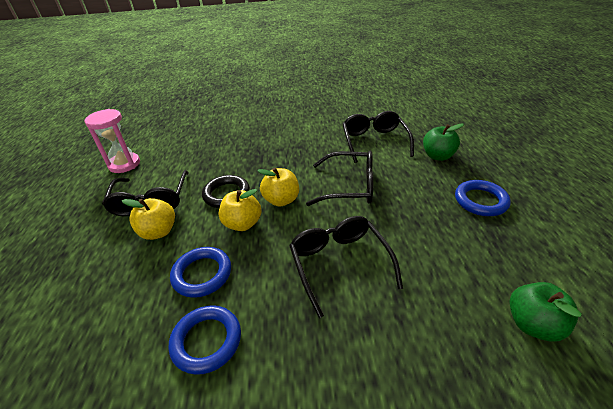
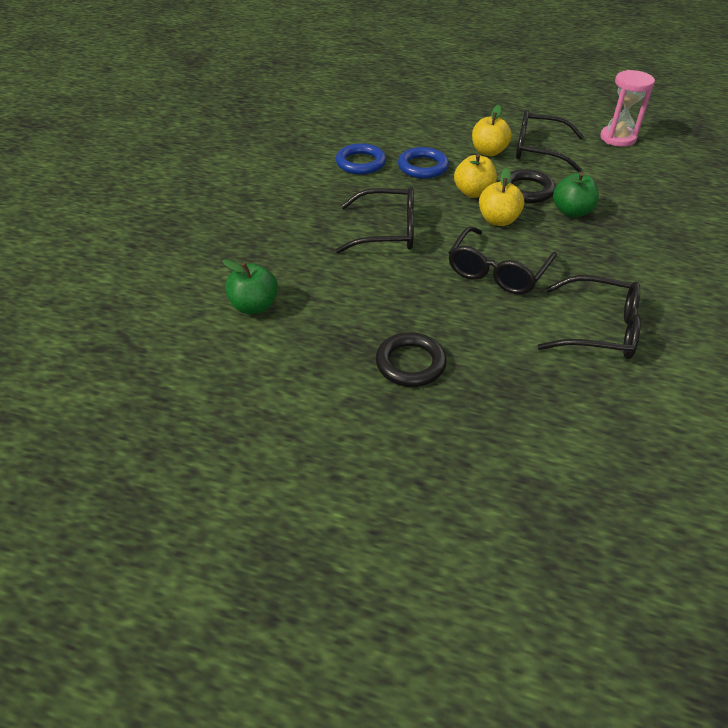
camera: 110 degrees right, 5 degrees up
green apple [423,123,464,161] -> green apple moved to [553,172,599,217]
blue ring [455,180,511,216] -> black ring [376,332,447,387]

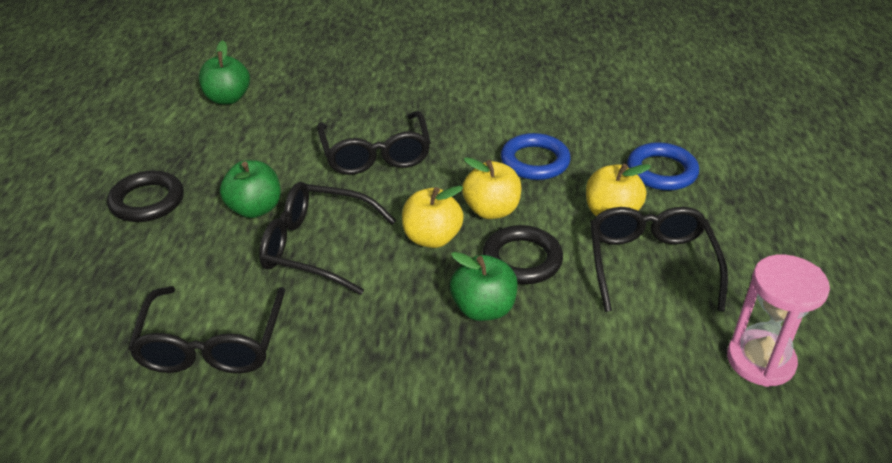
camera: 75 degrees right, 5 degrees down
blue ring [336,143,386,175] -> blue ring moved to [627,142,699,190]
none -> green apple [220,160,281,218]

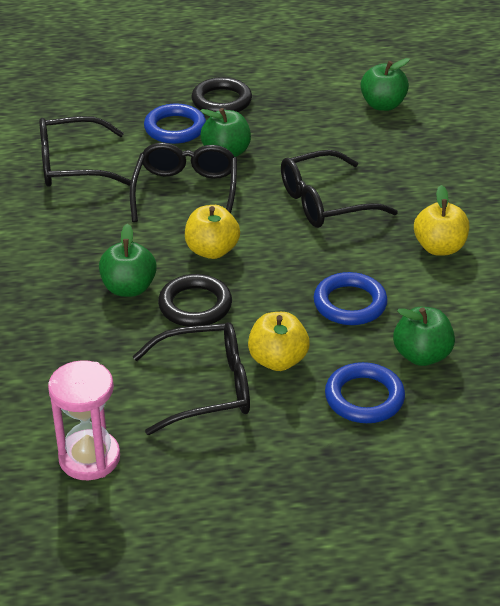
camera: 80 degrees right, 0 degrees up
yellow apple [462,157,521,219] -> yellow apple moved to [414,185,469,256]
none -> blue ring [144,104,206,144]
none -> green apple [393,307,455,366]

